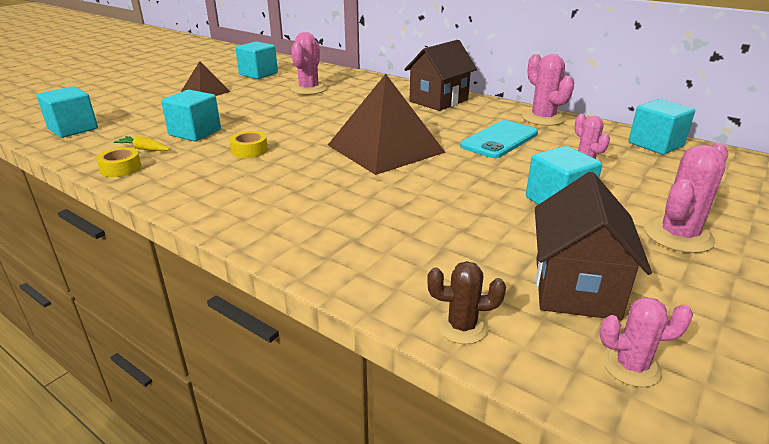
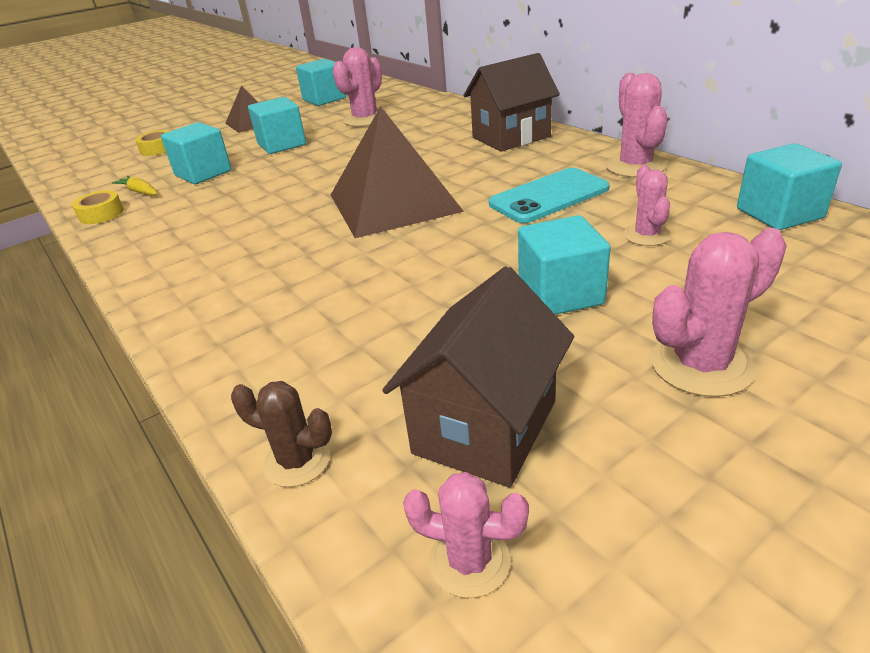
camera: 20 degrees right, 5 degrees up
turquoise cube [37,86,98,138] -> turquoise cube moved to [248,97,306,154]
yellow tape [229,131,268,158] -> yellow tape moved to [135,130,170,156]

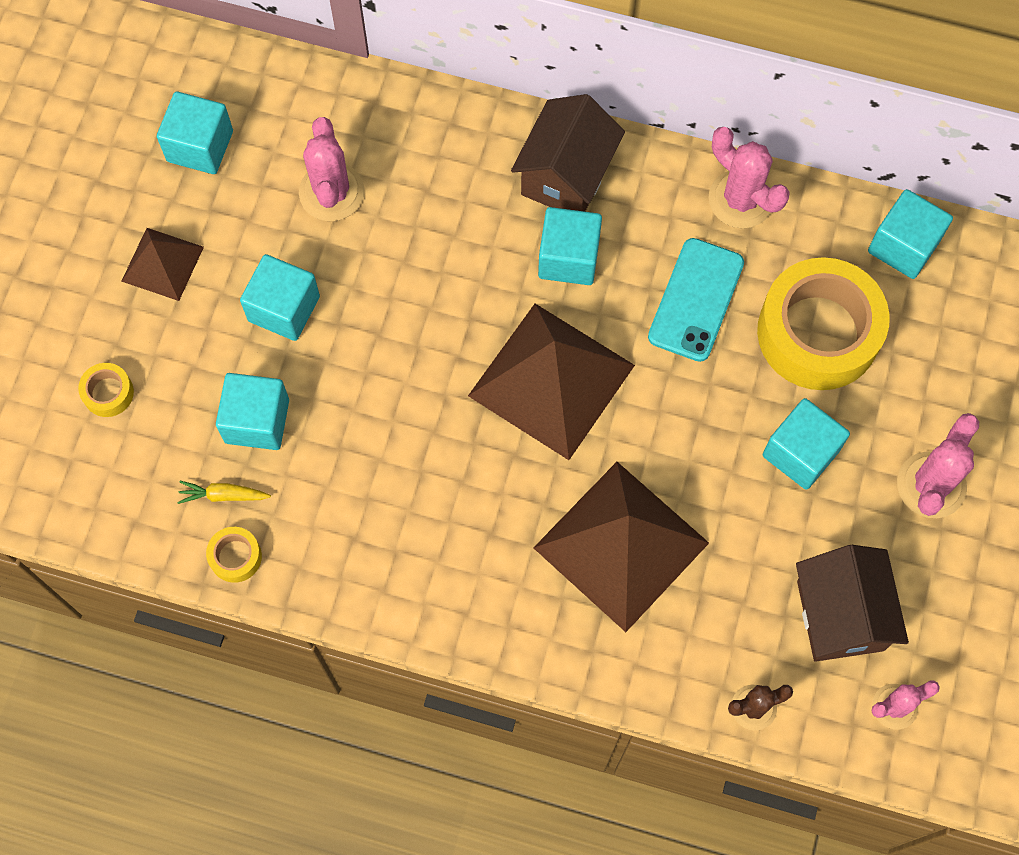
camera: 40 degrees left, 35 degrees up
pink cactus [624,165,671,246] -> yellow tape [757,257,890,390]
none -> brown pyramid [533,462,709,632]
none -> turquoise cube [538,207,602,285]

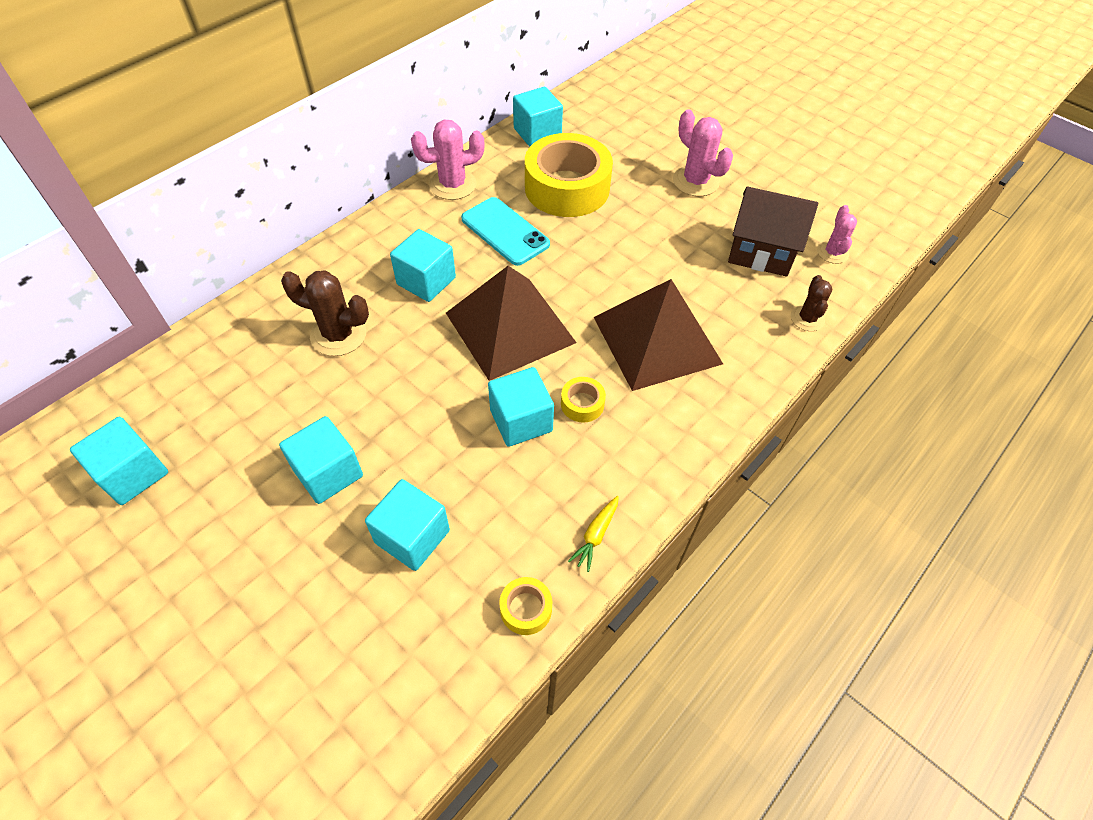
camera: 65 degrees left, 15 degrees down
yellow tape [78,363,134,417] -> yellow tape moved to [561,377,606,423]
brown pyramid [121,228,204,301] -> none
yellow carrot [177,481,271,504] -> yellow carrot moved to [568,496,619,572]
pink cactus [299,117,364,221] -> none
brown house [511,94,625,212] -> none
turquoise cube [763,398,850,490] -> turquoise cube moved to [488,367,554,447]
none -> brown cactus [281,270,369,356]

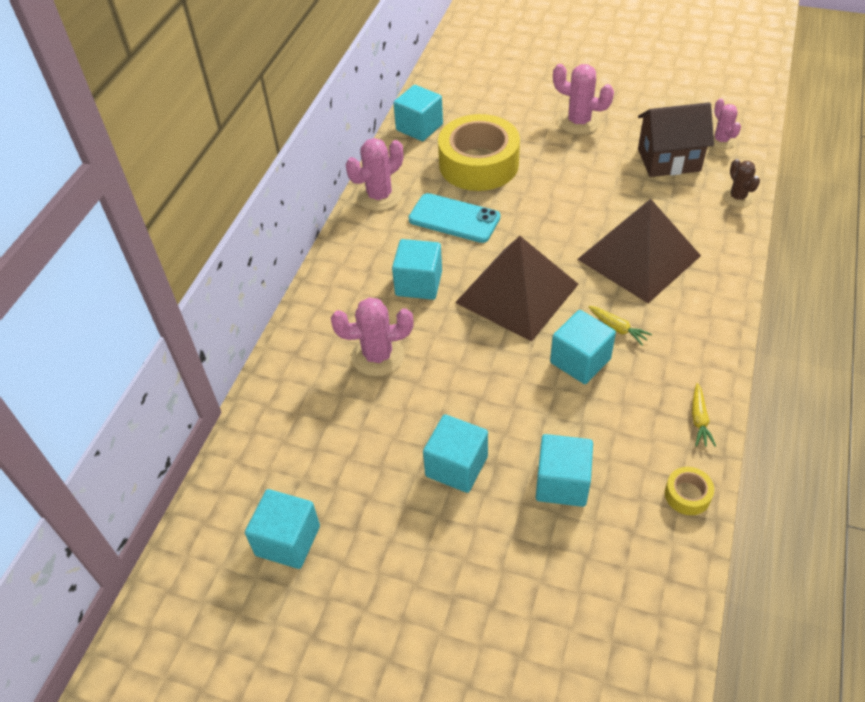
camera: 20 degrees left, 5 degrees down
brown cactus [281,270,369,356] -> pink cactus [331,297,414,377]
yellow tape [561,377,606,423] -> yellow carrot [589,306,652,346]

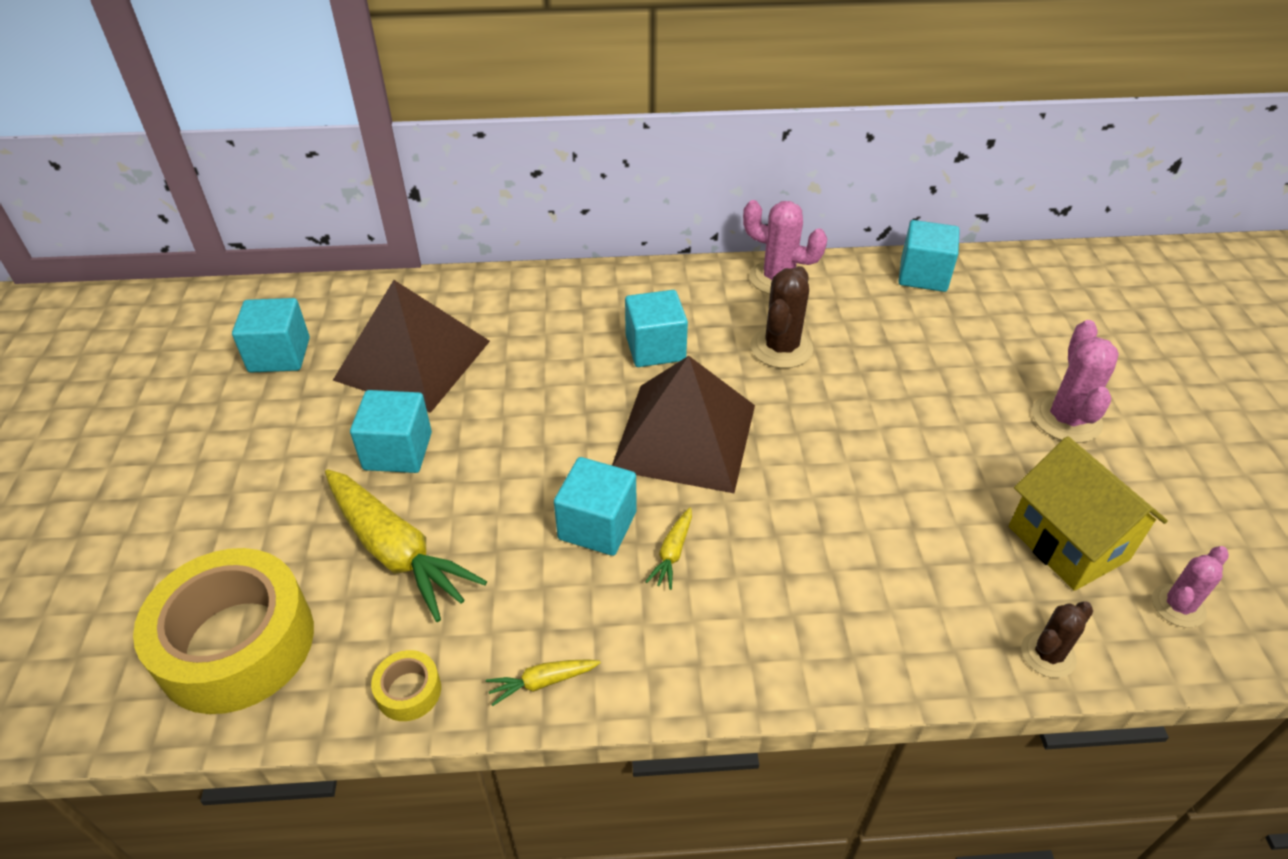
camera: 65 degrees right, 5 degrees down
pink cactus [331,297,414,377] -> none
turquoise phone [409,193,500,243] -> brown cactus [750,266,813,368]
yellow tape [438,114,520,191] -> yellow tape moved to [133,548,314,714]
turquoise cube [536,434,593,507] -> yellow carrot [325,469,487,622]
brown pyramid [577,199,701,303] -> brown pyramid moved to [333,280,490,413]
brown house [638,102,714,177] -> yellow house [1009,436,1168,591]

